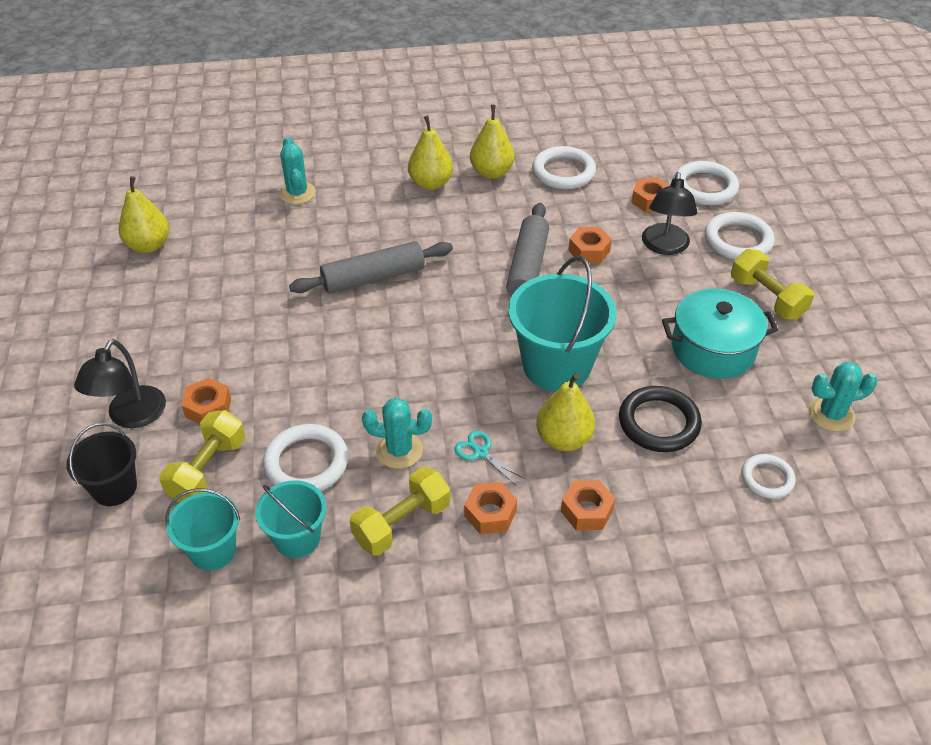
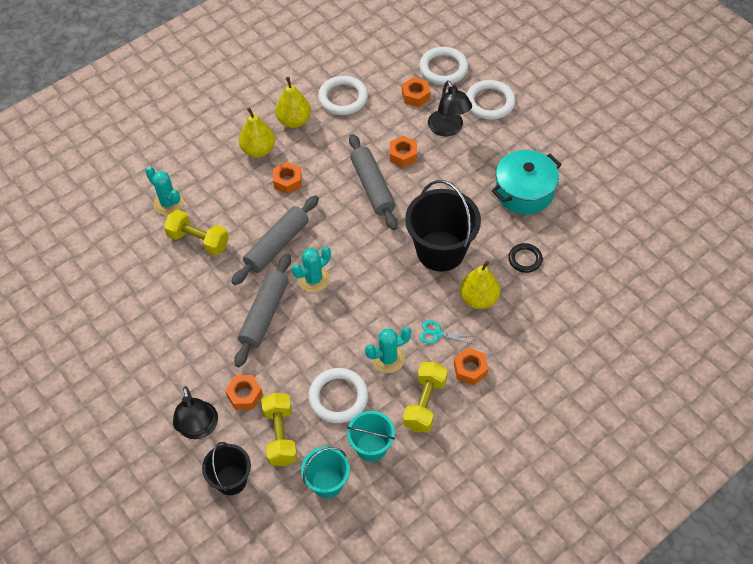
camera: 30 degrees left, 10 degrees up
yellow pear [119,176,169,253] -> none
turquoise bucket [508,256,617,391] -> black bucket [405,180,481,272]
orange nut [561,480,615,530] -> orange nut moved to [273,162,302,194]
black ring [619,386,702,452] -> black ring [508,243,543,273], size x0.62
yellow dumbbell [731,249,814,320] -> yellow dumbbell moved to [164,210,229,256]
white ring [742,454,796,499] -> none
turquoise cactus [809,362,878,432] -> turquoise cactus moved to [292,247,331,293]
none -> grey rolling pin [234,254,291,367]

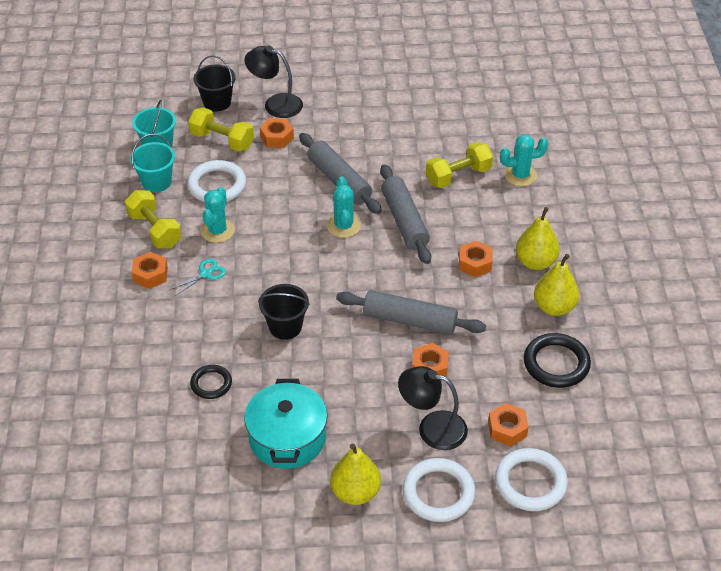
camera: 125 degrees right, 10 degrees down
white ring [318,76,368,115] -> black ring [524,333,591,388]
black bucket [405,180,481,272] -> black bucket [258,284,310,340], size x0.57
yellow pear [460,261,500,309] -> yellow pear moved to [330,443,381,505]

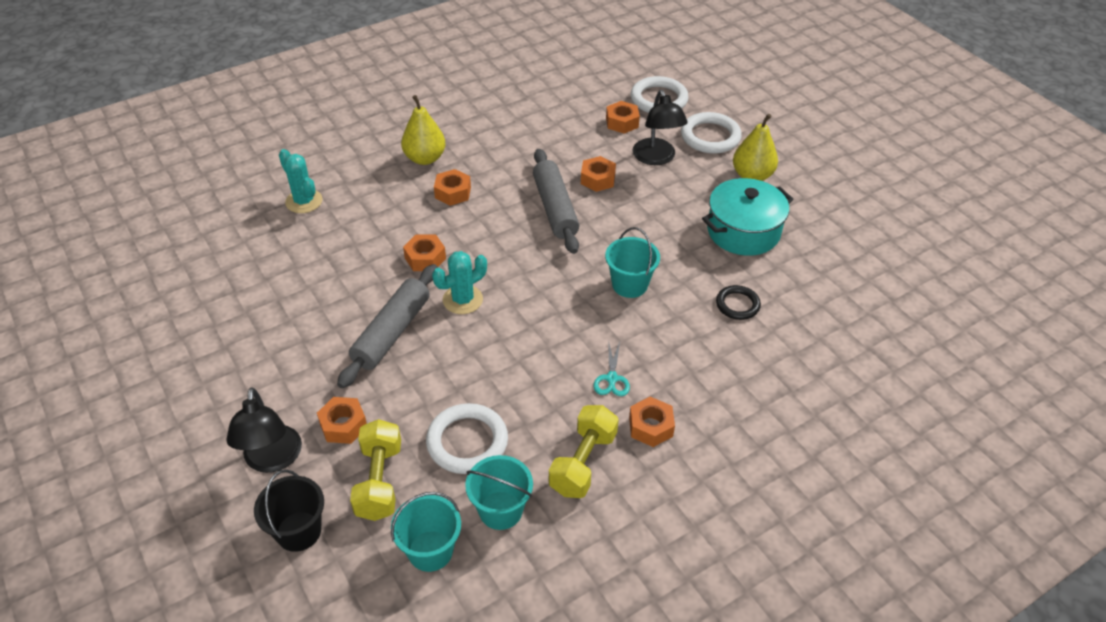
camera: 120 degrees left, 0 degrees up
turquoise scissors [170,259,226,296] -> turquoise scissors turned 105 degrees counterclockwise [594,340,630,396]
turquoise cactus [201,187,235,243] -> none
black bucket [258,284,310,340] -> turquoise bucket [605,227,660,298]
grey rolling pin [380,164,431,264] -> orange nut [403,234,446,271]
yellow dumbbell [426,142,493,188] -> none
black ring [524,333,591,388] -> none
yellow pear [534,254,579,316] -> none

